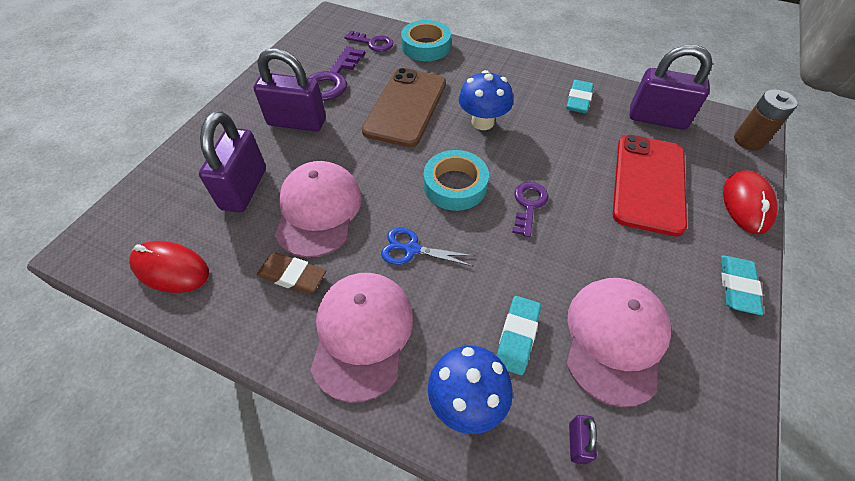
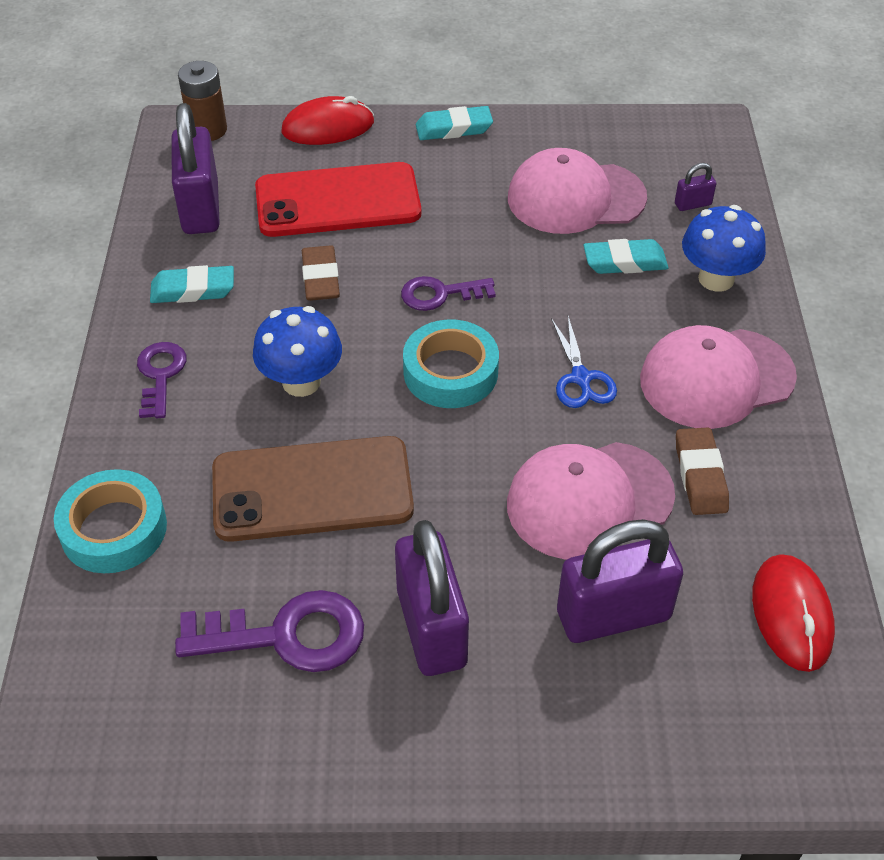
camera: 115 degrees left, 5 degrees down
purple key [344,30,393,52] -> purple key moved to [137,342,187,418]
none -> brown eraser [302,245,340,301]

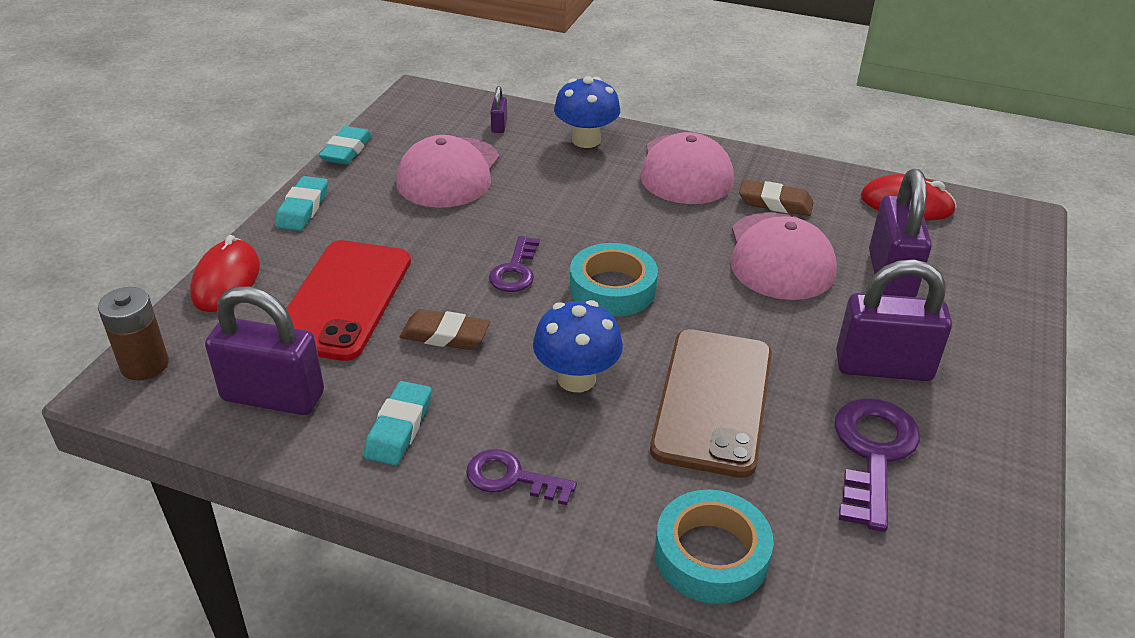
camera: 70 degrees left, 10 degrees down
blue scissors [551,316,617,408] -> none
turquoise eraser [583,239,668,274] -> turquoise eraser moved to [319,126,372,164]

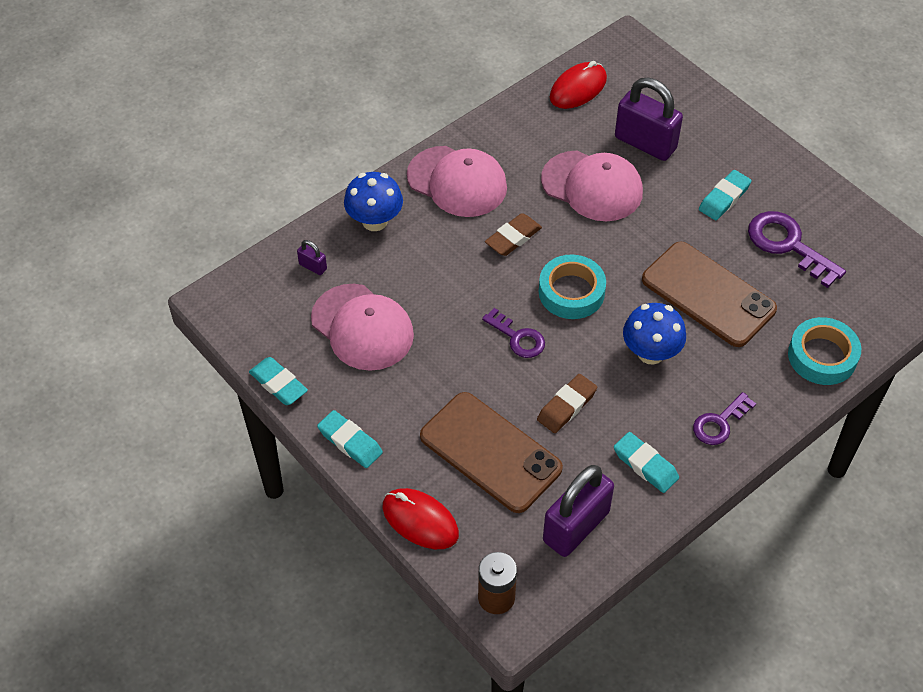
camera: 60 degrees left, 15 degrees up
red phone [275,240,411,361] -> brown phone [420,392,563,513]
brown eraser [739,179,814,216] -> brown eraser moved to [485,213,542,256]
purple padlock [836,259,952,381] -> turquoise eraser [699,170,752,220]

